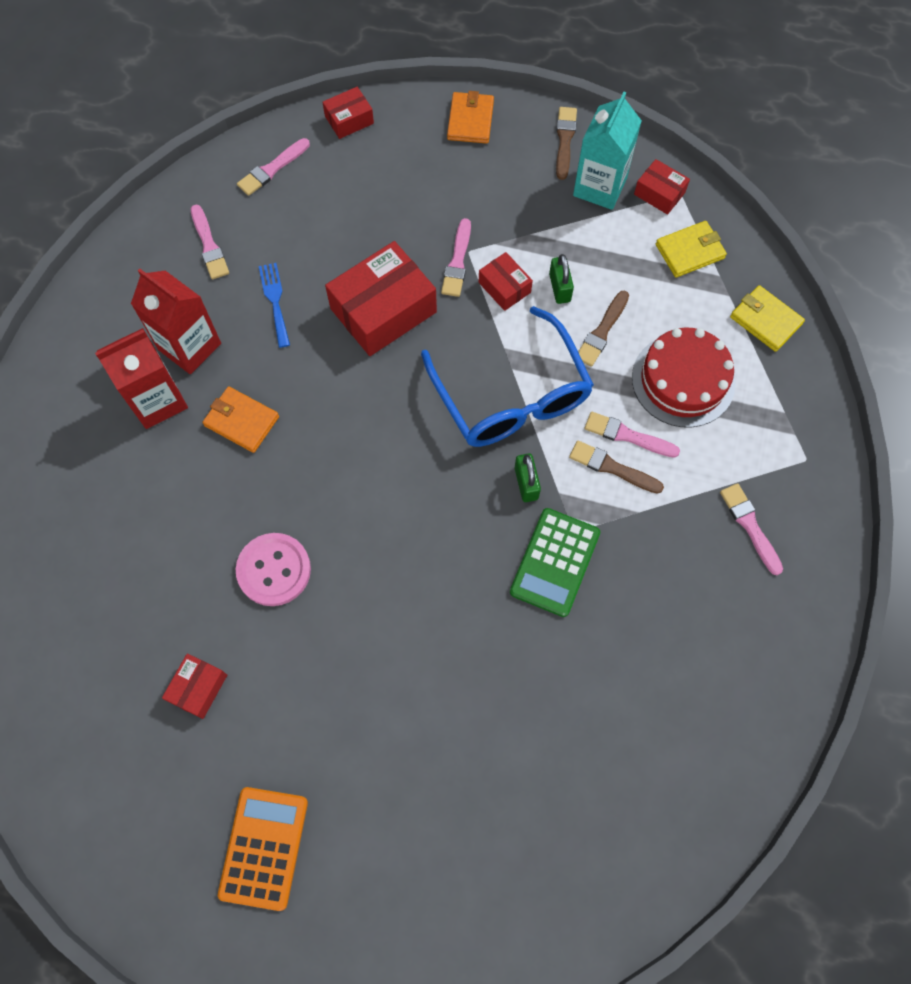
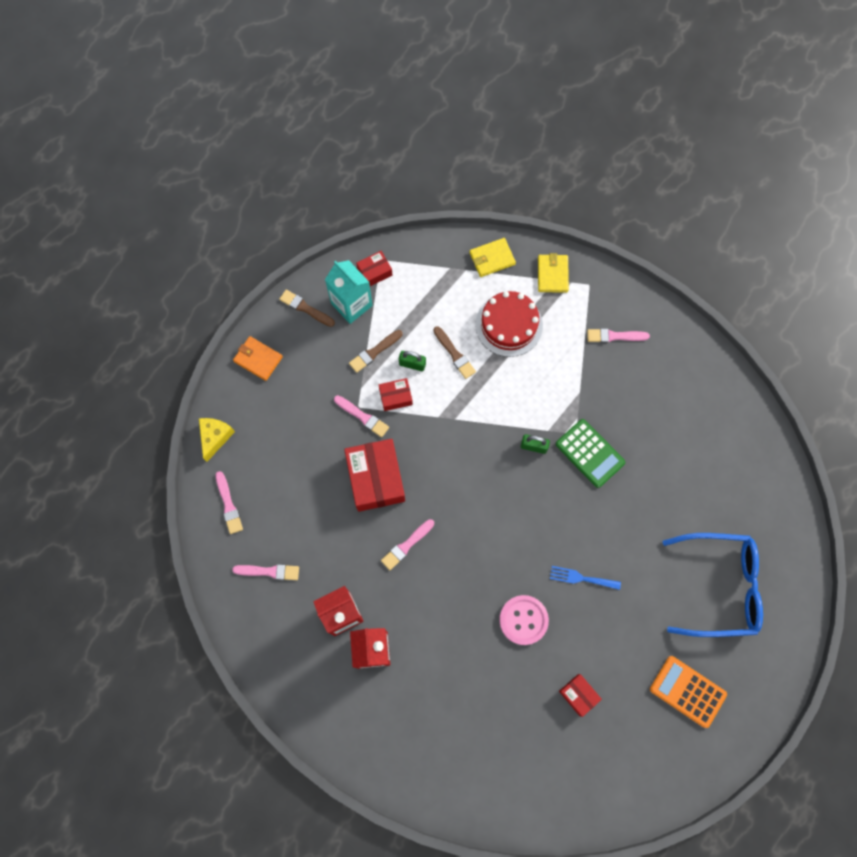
camera: 65 degrees left, 5 degrees up
orange wallet [203,386,279,453] -> none
blue fork [259,263,290,348] -> blue fork moved to [550,566,621,590]
red box [322,87,374,139] -> yellow cheese [199,418,235,462]
blue glasses [421,306,594,447] -> blue glasses moved to [662,533,763,637]
brown brush [569,441,664,494] -> brown brush moved to [349,330,403,373]
pink brush [585,412,680,458] -> pink brush moved to [381,519,434,570]
yellow wallet [656,221,727,278] -> yellow wallet moved to [538,253,569,293]

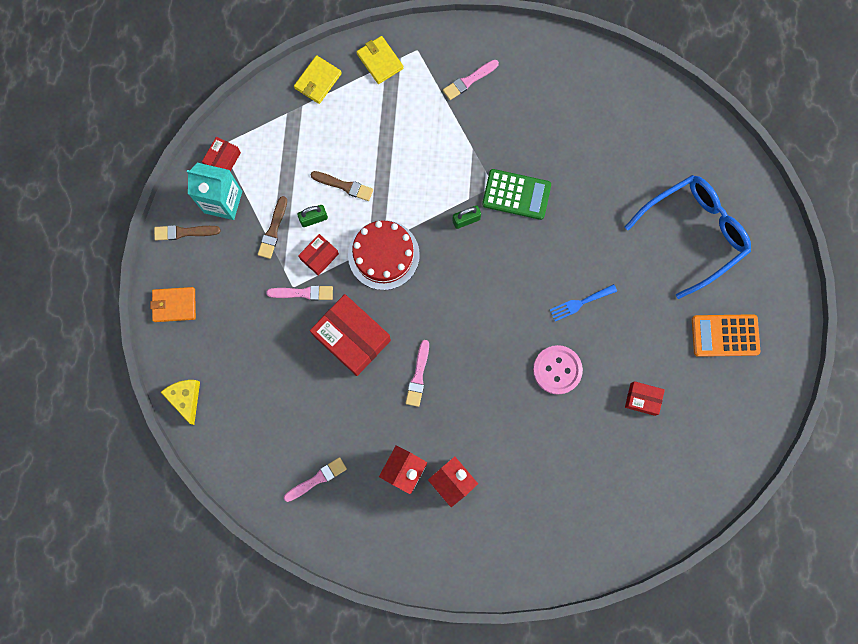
camera: 35 degrees left, 5 degrees up
pink brush [216,471,243,534] -> none
red cake [475,291,543,357] -> red cake moved to [348,220,420,290]

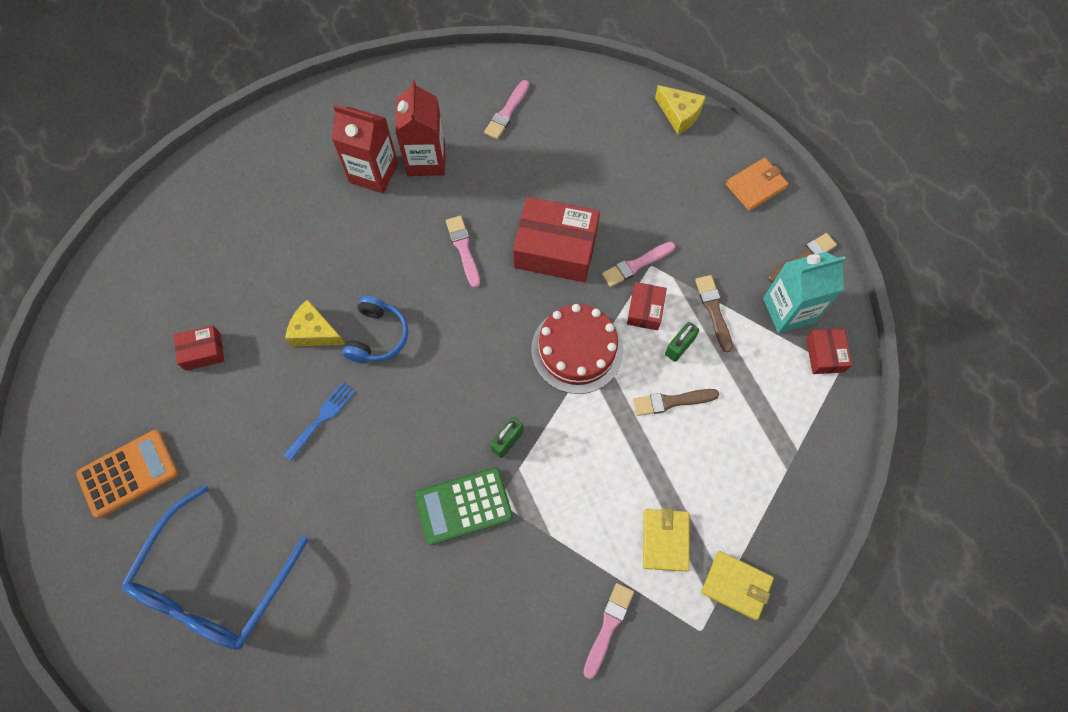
camera: 150 degrees right, 10 degrees down
yellow wallet [294,55,342,104] -> yellow wallet moved to [643,508,690,572]
pink button [533,345,583,395] -> yellow cheese [285,299,345,346]
none -> blue headphones [342,296,408,363]

